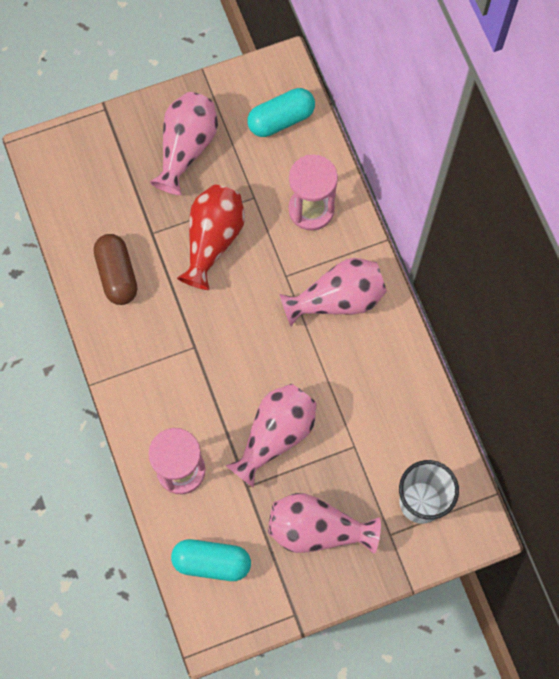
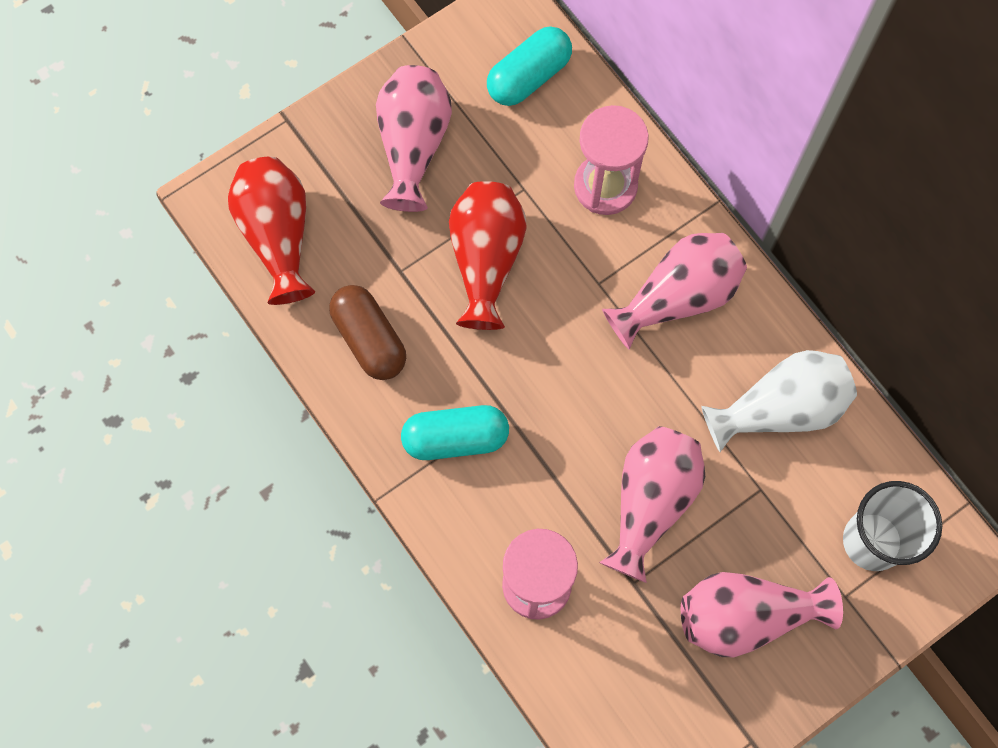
camera: 15 degrees left, 0 degrees up
turquoise capsule [171,539,251,581] -> turquoise capsule moved to [401,405,509,460]
none -> red vase [228,157,315,305]
none -> white vase [701,350,857,452]

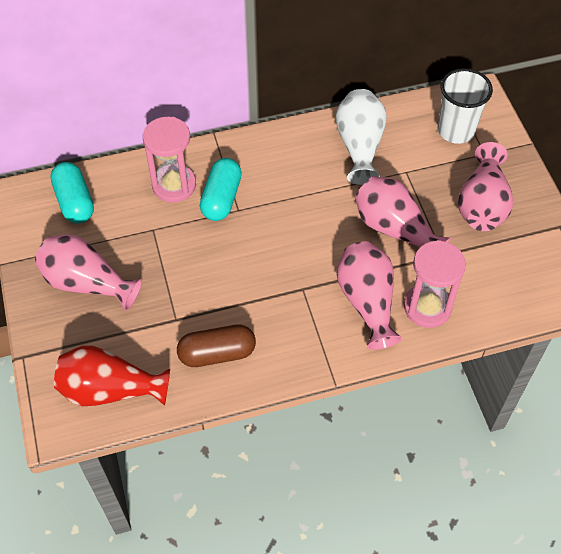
camera: 70 degrees left, 15 degrees down
turquoise capsule [401,405,509,460] -> turquoise capsule moved to [200,158,242,221]
red vase [449,181,526,330] -> none
pink vase [602,233,747,350] -> pink vase moved to [337,241,402,350]

